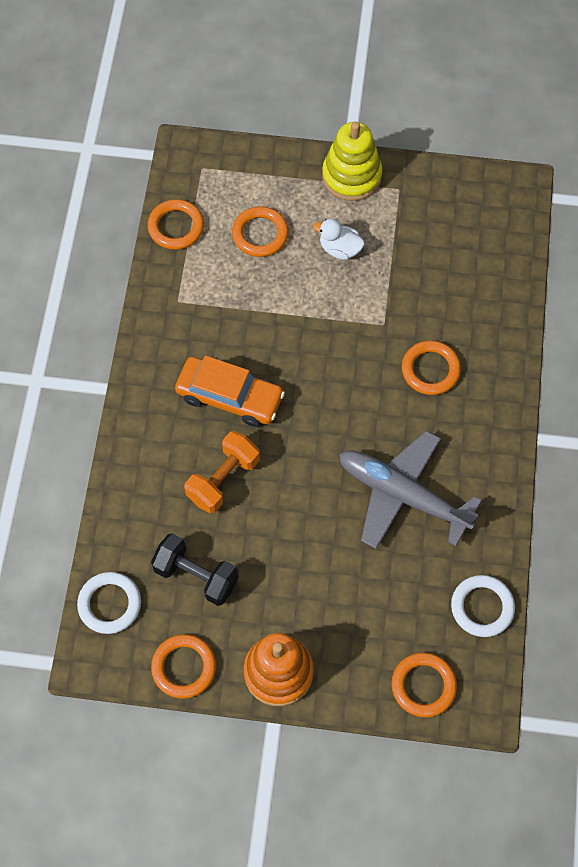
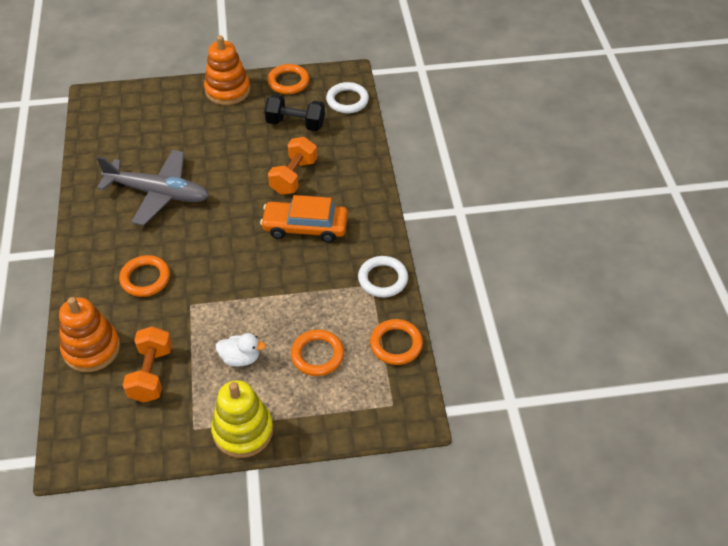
camera: 165 degrees right, 15 degrees down
orange ring [392,653,457,717] -> none
white ring [451,575,515,637] -> white ring moved to [358,256,408,297]
none -> orange stacking toy [59,297,120,372]
none -> orange dumbbell [123,326,172,403]

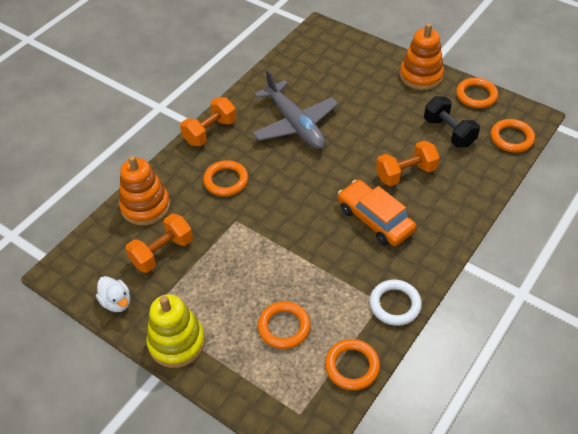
camera: 45 degrees right, 0 degrees up
white duck [216,333,266,367] -> white duck moved to [96,276,130,312]
white ring [326,82,369,113] -> orange ring [491,119,535,152]
none -> orange dumbbell [180,97,237,146]

